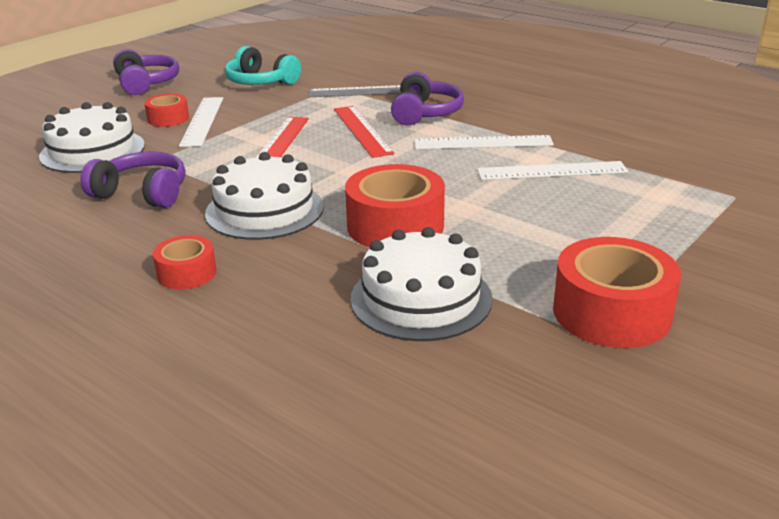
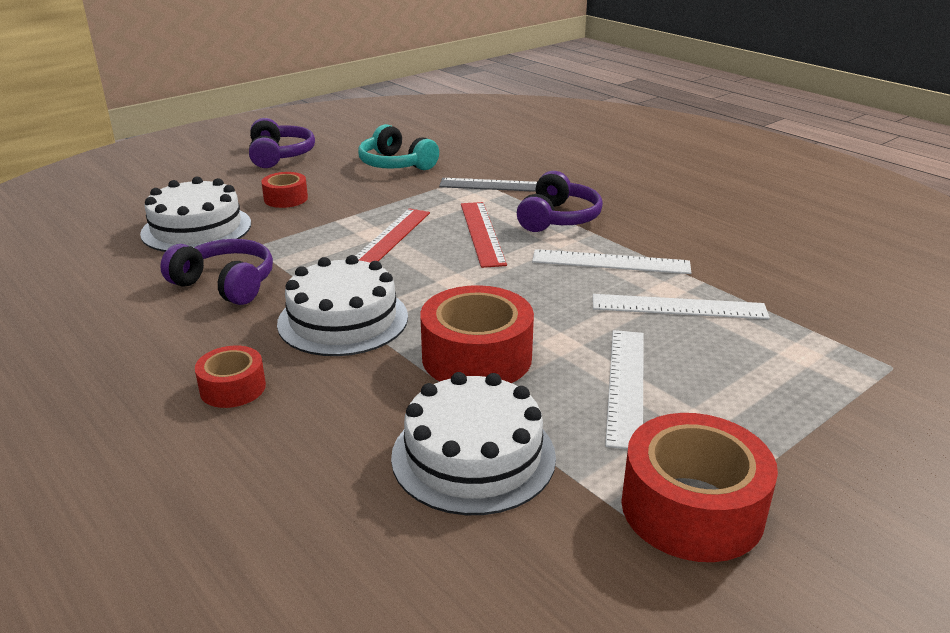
camera: 10 degrees right, 0 degrees up
white ruler [179,97,223,147] -> white ruler moved to [605,330,644,449]

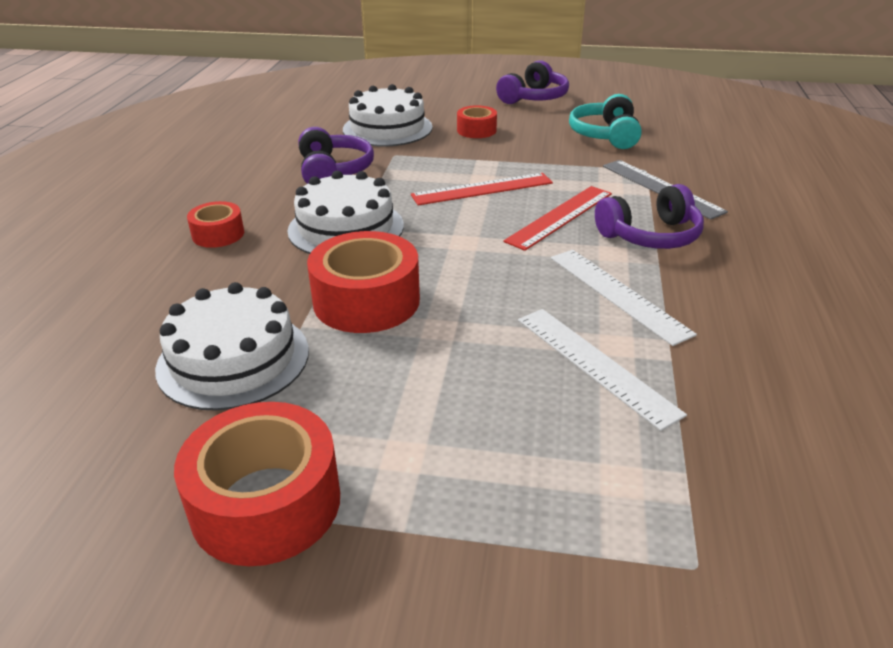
camera: 50 degrees right, 5 degrees up
white ruler [605,330,644,449] -> none

